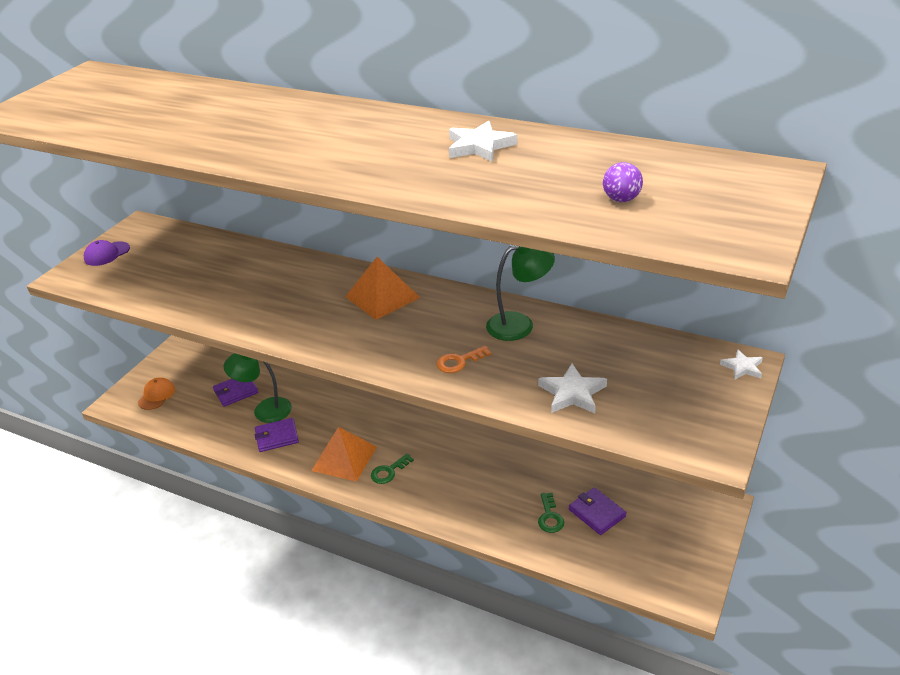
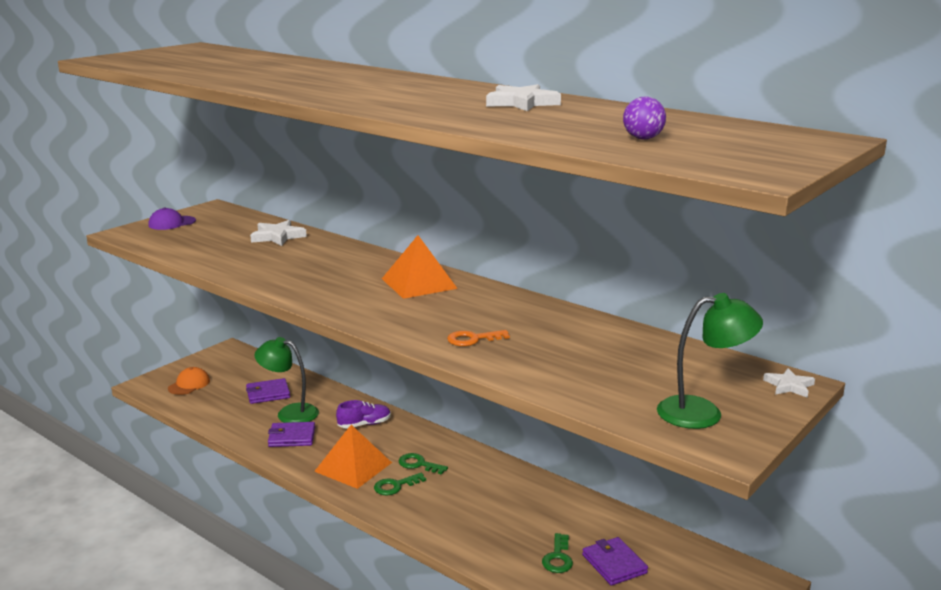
camera: 10 degrees right, 15 degrees down
green lamp [486,245,555,341] -> green lamp moved to [657,293,763,429]
white star [538,364,607,413] -> white star moved to [250,220,307,246]
none -> purple shoe [336,400,391,429]
none -> green key [399,453,448,475]

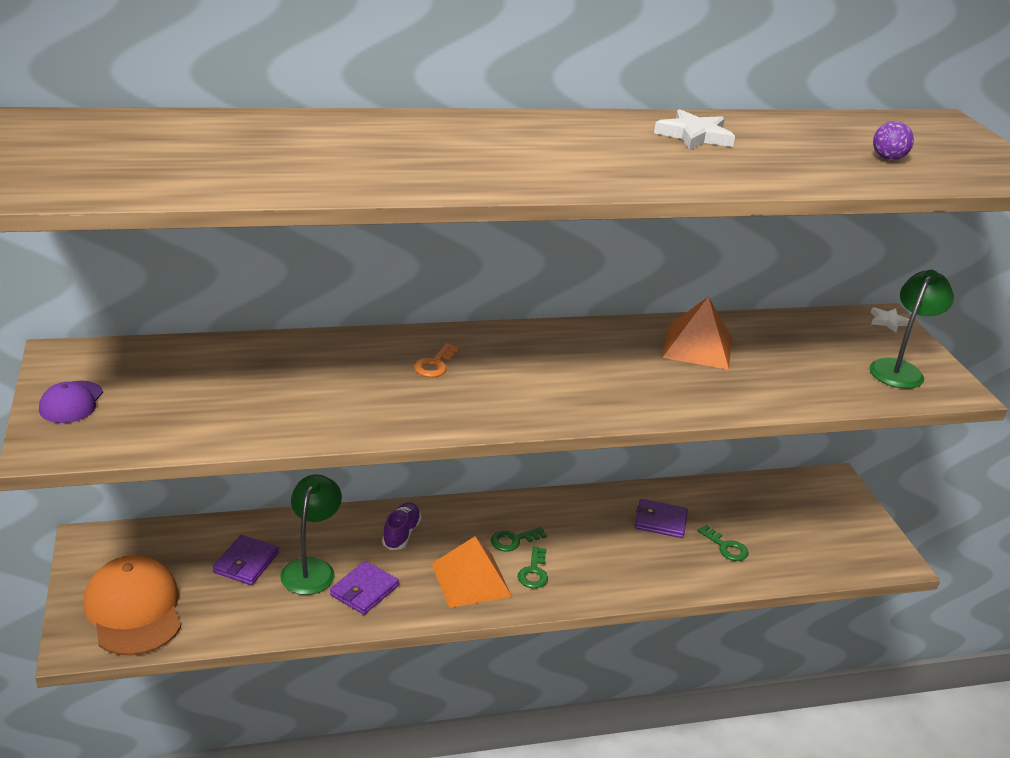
camera: 55 degrees left, 10 degrees up
orange cap [168,367,210,395] -> orange cap [84,555,181,656], size x1.91
white star [250,220,307,246] -> none
green lamp [254,337,319,423] -> green lamp turned 135 degrees clockwise [280,474,342,595]
orange pyramid [382,235,458,299] -> orange pyramid moved to [662,297,732,370]
orange key [447,330,510,346] -> orange key moved to [414,343,459,377]
purple wallet [582,537,648,585] -> purple wallet moved to [635,499,688,538]

